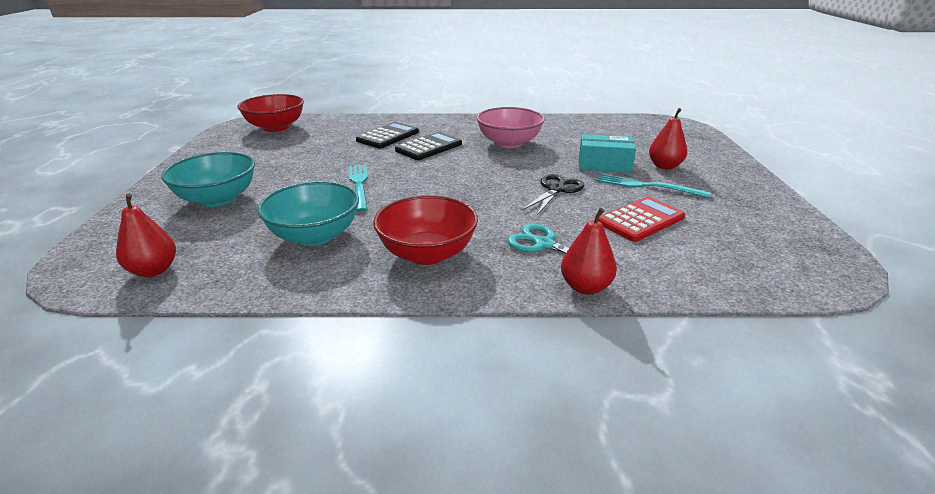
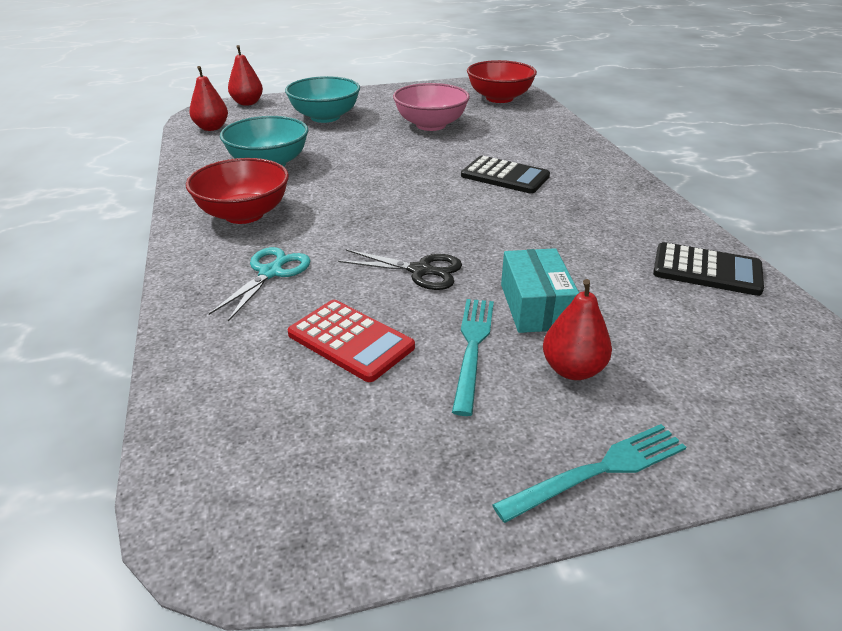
camera: 75 degrees right, 5 degrees up
turquoise fork [349,165,368,212] -> turquoise fork moved to [492,424,686,523]
black calculator [356,122,419,148] -> black calculator moved to [653,242,764,296]
pink bowl [476,107,545,148] -> pink bowl moved to [393,83,470,131]
red pear [561,208,617,295] -> red pear moved to [228,45,263,106]

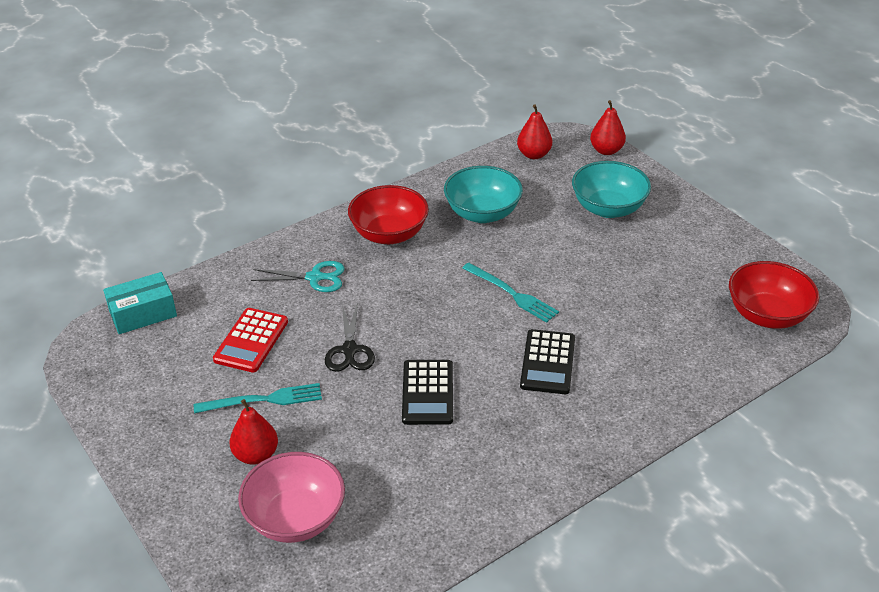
camera: 70 degrees right, 5 degrees up
pink bowl [393,83,470,131] -> pink bowl moved to [238,452,345,543]
turquoise fork [492,424,686,523] -> turquoise fork moved to [462,263,559,323]
turquoise box [501,248,579,333] -> turquoise box moved to [103,272,177,334]
black calculator [653,242,764,296] -> black calculator moved to [402,360,453,425]

